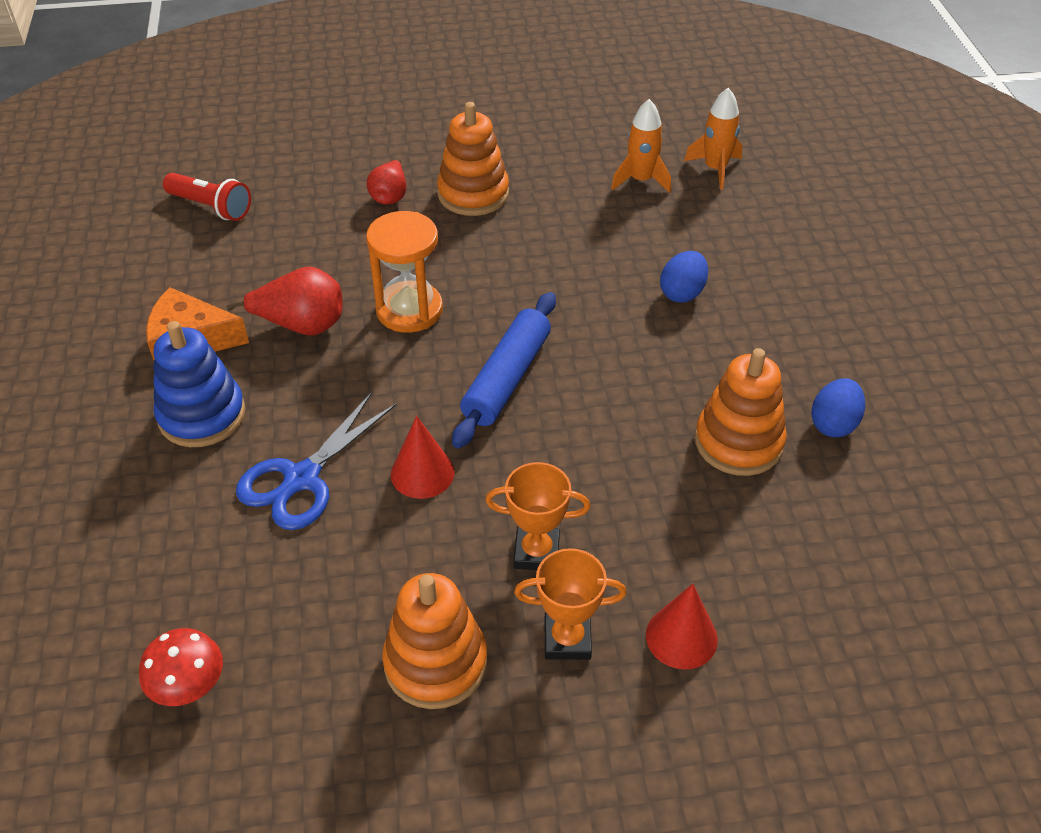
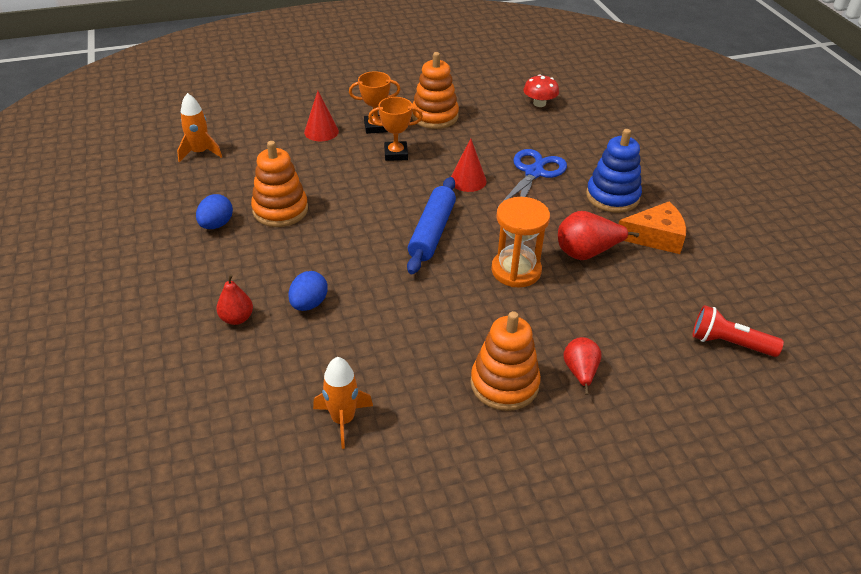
camera: 170 degrees right, 5 degrees down
orange rocket [684,88,742,190] -> orange rocket moved to [177,93,222,162]
none -> red pear [216,274,253,325]

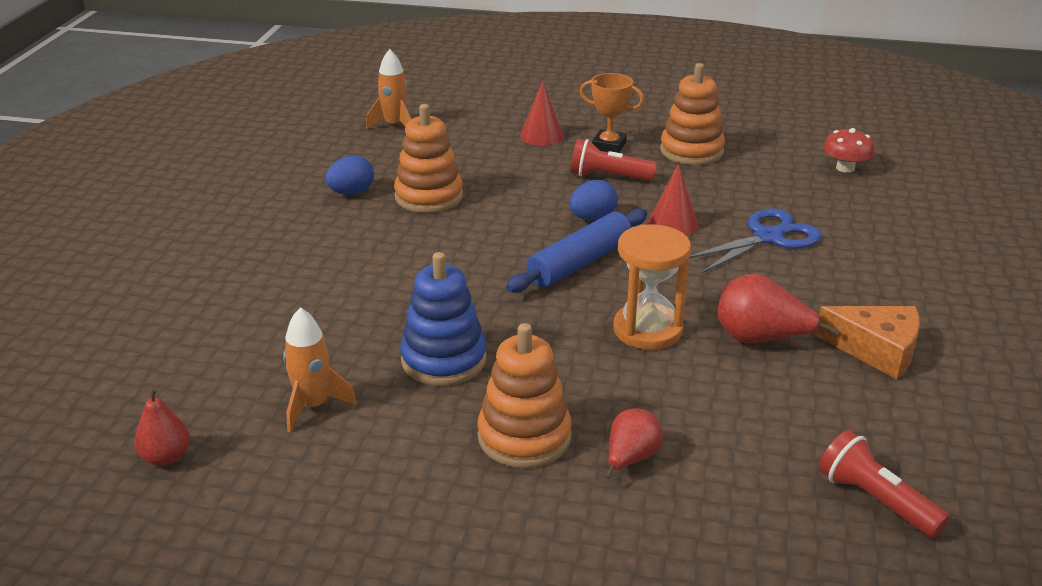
camera: 30 degrees right, 10 degrees down
red pear [216,274,253,325] -> red pear moved to [134,388,190,466]
blue egg [288,271,328,311] -> blue egg moved to [569,180,617,221]
orange trophy [368,97,423,161] -> red flashlight [571,139,657,181]
blue stacking toy [586,129,642,213] -> blue stacking toy moved to [400,252,487,386]

